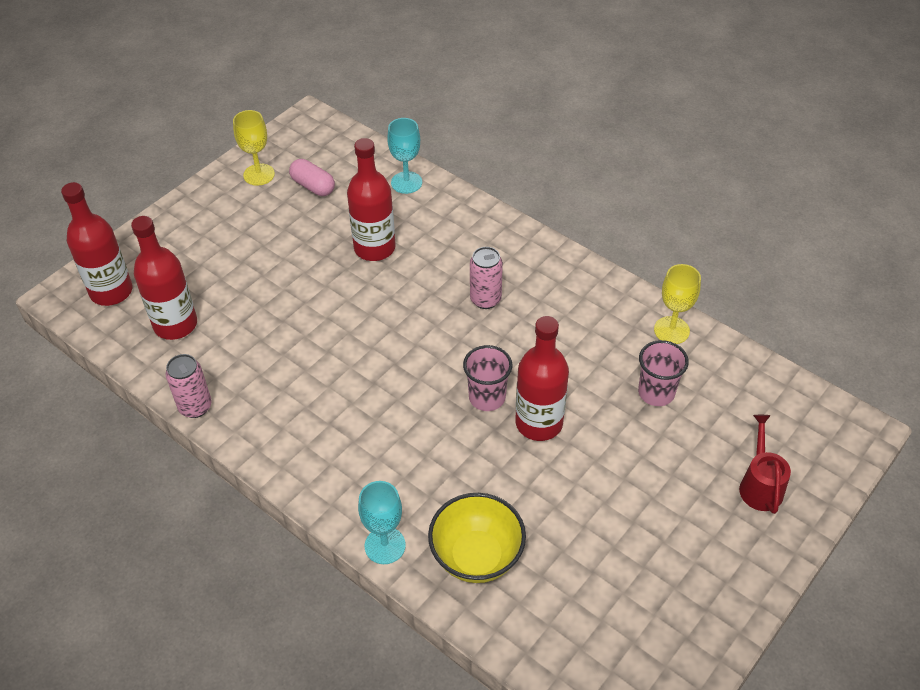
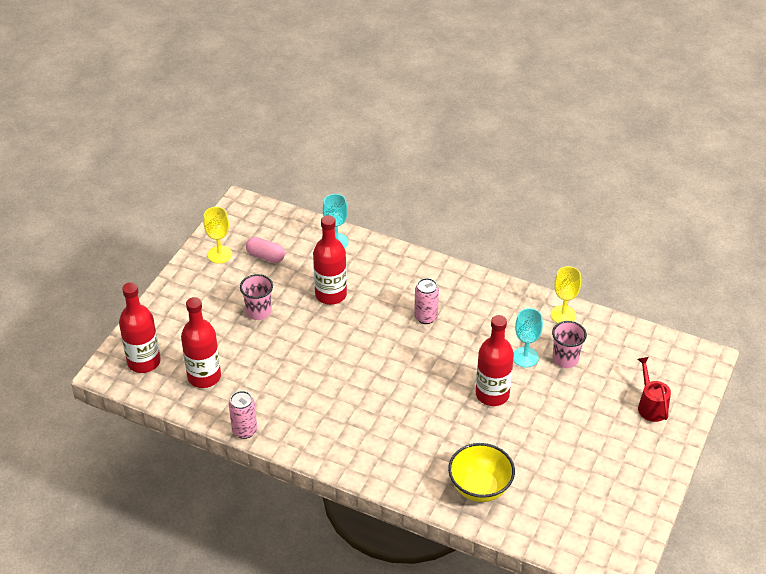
camera: 15 degrees left, 5 degrees down
turquoise goblet [358,481,406,564] -> turquoise goblet moved to [513,308,543,368]
pink cup [463,345,512,411] -> pink cup moved to [240,274,273,320]

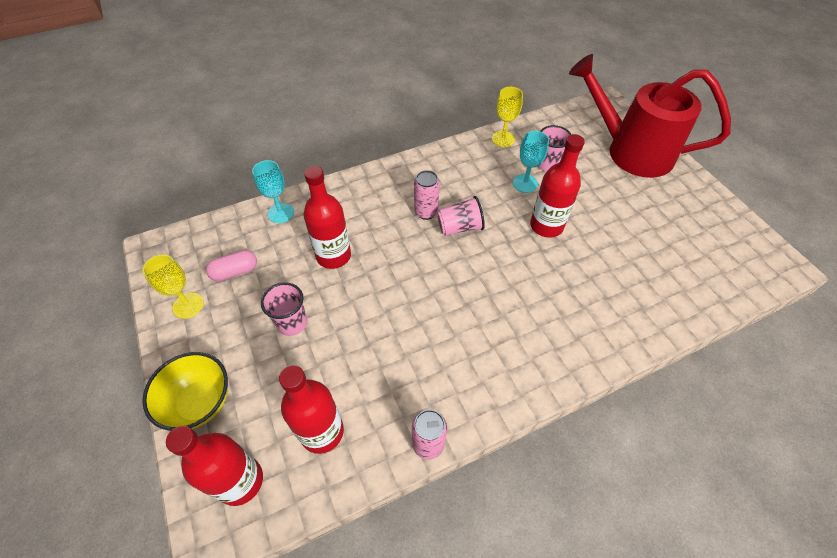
camera: 50 degrees left, 10 degrees up
yellow bowl [448,443,515,502] -> yellow bowl moved to [142,352,228,431]
red watering can [638,357,671,422] -> red watering can [569,54,731,178], size x2.43
none -> pink cup [437,196,485,236]

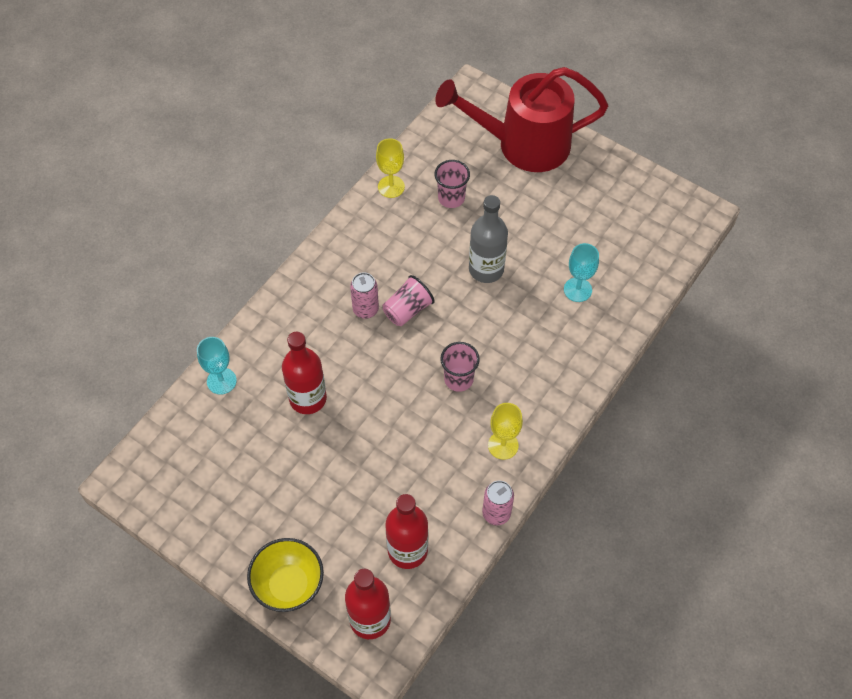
camera: 30 degrees left, 5 degrees up
yellow goblet [142,254,204,319] -> yellow goblet moved to [488,403,523,460]
pink capsule [206,250,257,282] -> none
pink cup [261,283,307,336] -> pink cup moved to [440,342,480,392]
turquoise goblet [513,131,549,193] -> turquoise goblet moved to [564,243,599,302]
red bottle [530,134,585,238] -> grey bottle [469,195,508,283]

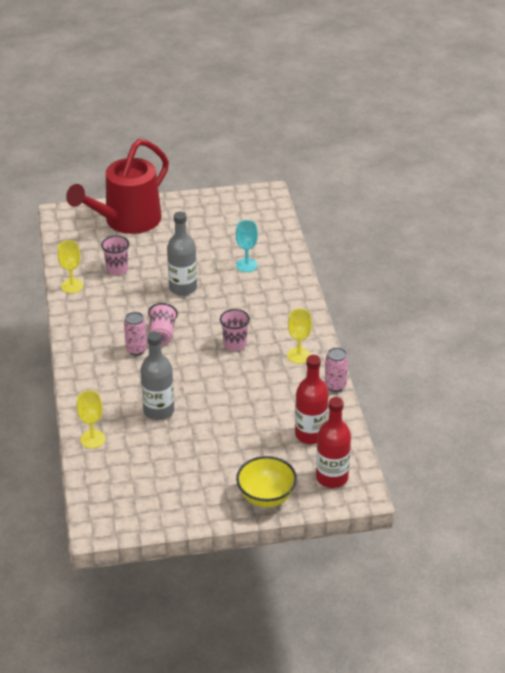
camera: 45 degrees left, 20 degrees down
turquoise goblet [197,337,237,395] -> yellow goblet [76,390,106,448]
red bottle [282,332,327,414] -> grey bottle [140,331,174,420]

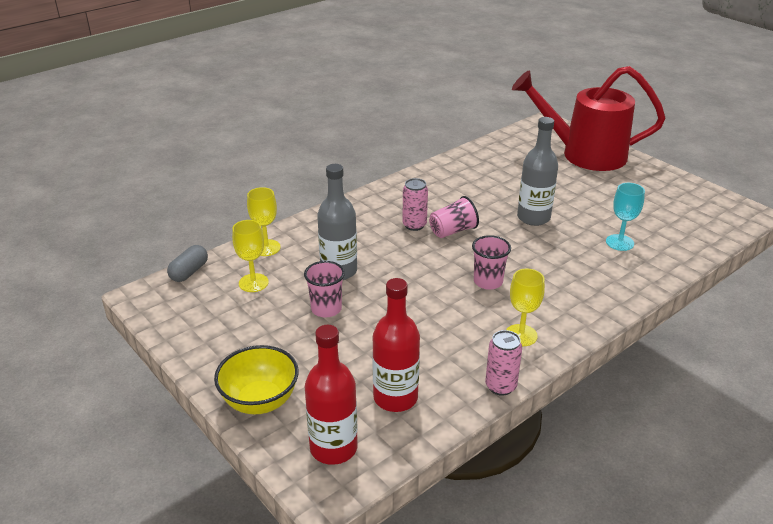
camera: 60 degrees right, 5 degrees down
yellow goblet [57,240,84,293] -> yellow goblet moved to [232,220,269,292]
pink cup [101,236,130,275] -> pink cup moved to [304,261,345,317]
none -> grey capsule [167,245,208,282]

